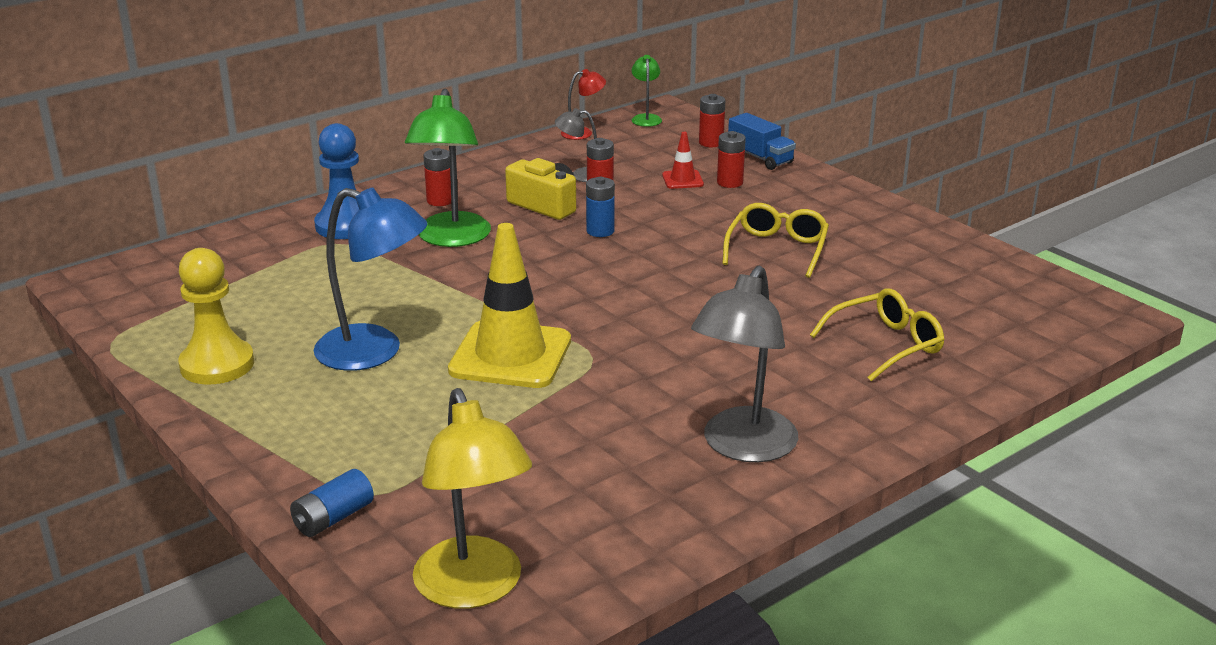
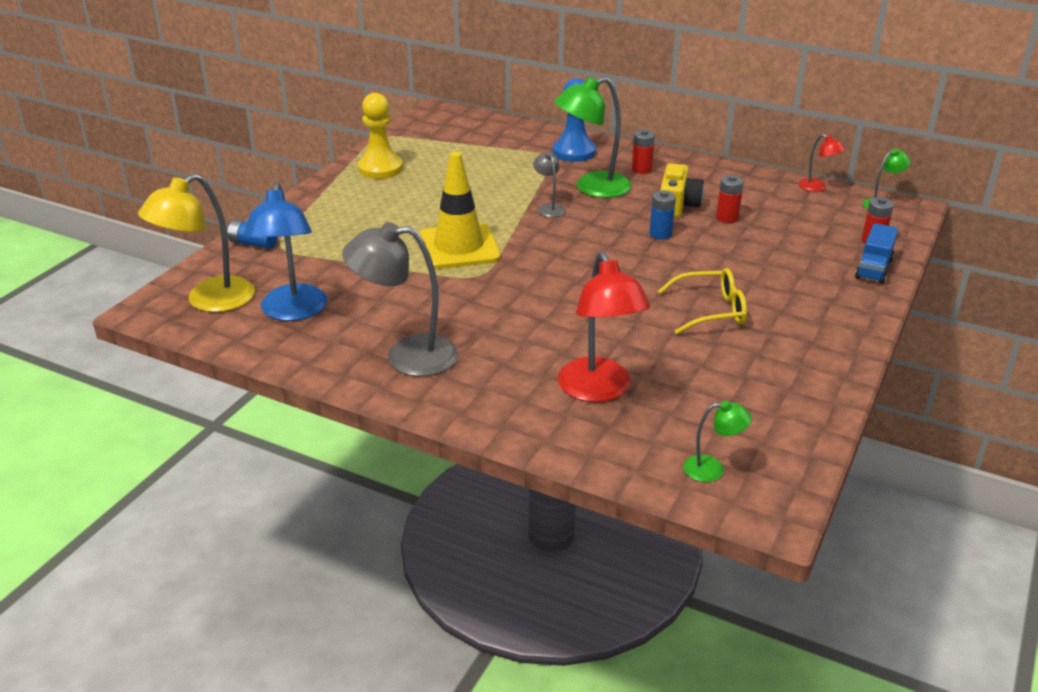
camera: 65 degrees right, 5 degrees up
blue lamp [313,188,428,371] -> blue lamp moved to [244,182,327,321]
grey lamp [555,108,597,182] -> grey lamp moved to [533,152,566,217]
red traffic cone [662,132,704,189] -> none
red battery [717,131,746,188] -> none
yellow glasses [810,288,945,381] -> red lamp [558,251,650,402]
none -> green lamp [683,401,752,482]

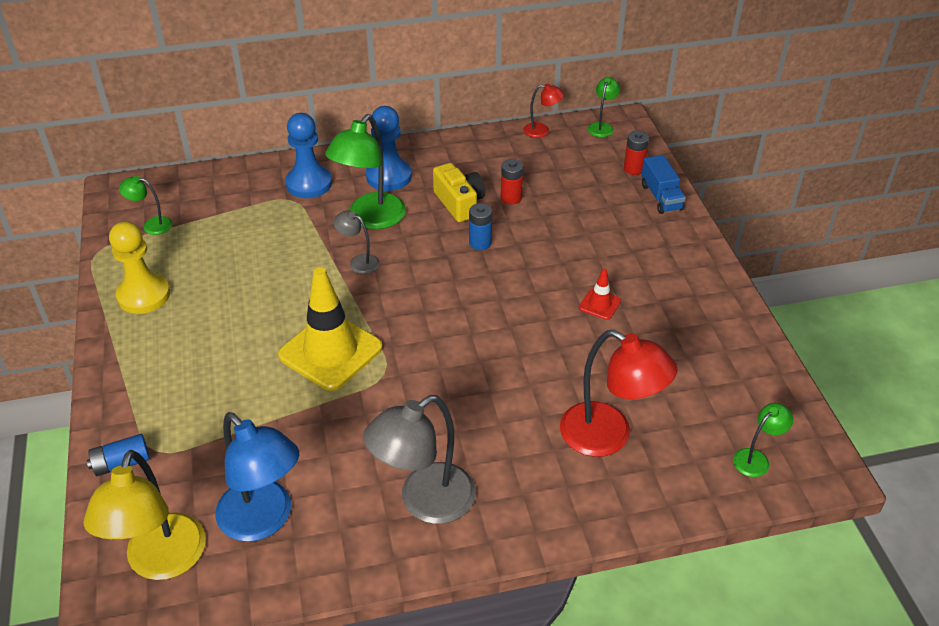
camera: 40 degrees left, 10 degrees up
red battery [632,129,655,174] -> blue pawn [366,106,412,191]
yellow glasses [658,268,747,334] -> red traffic cone [579,269,621,320]
none -> green lamp [119,176,173,235]

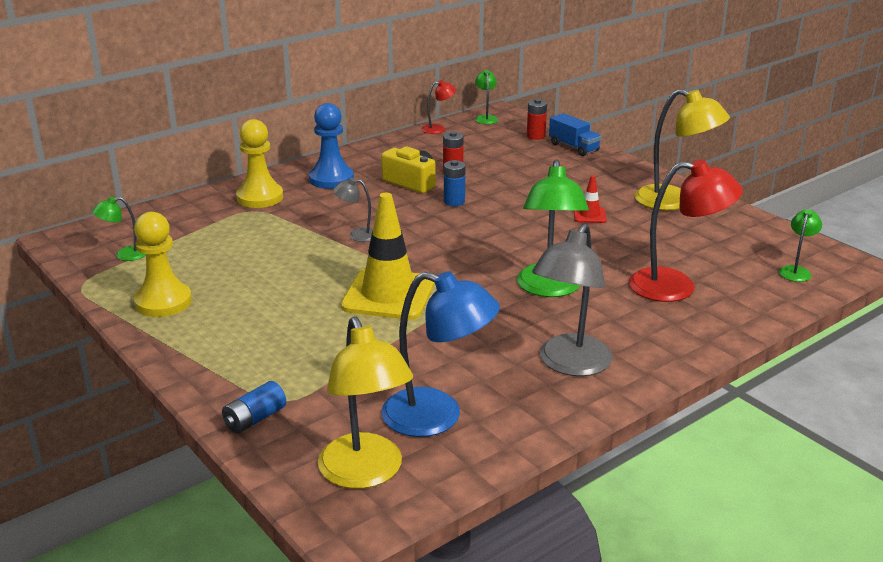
camera: 25 degrees left, 15 degrees down
blue pawn [285,113,332,198] -> yellow pawn [236,119,283,208]
green lamp [325,114,406,229] -> green lamp moved to [517,159,589,297]
none -> yellow lamp [635,89,730,210]

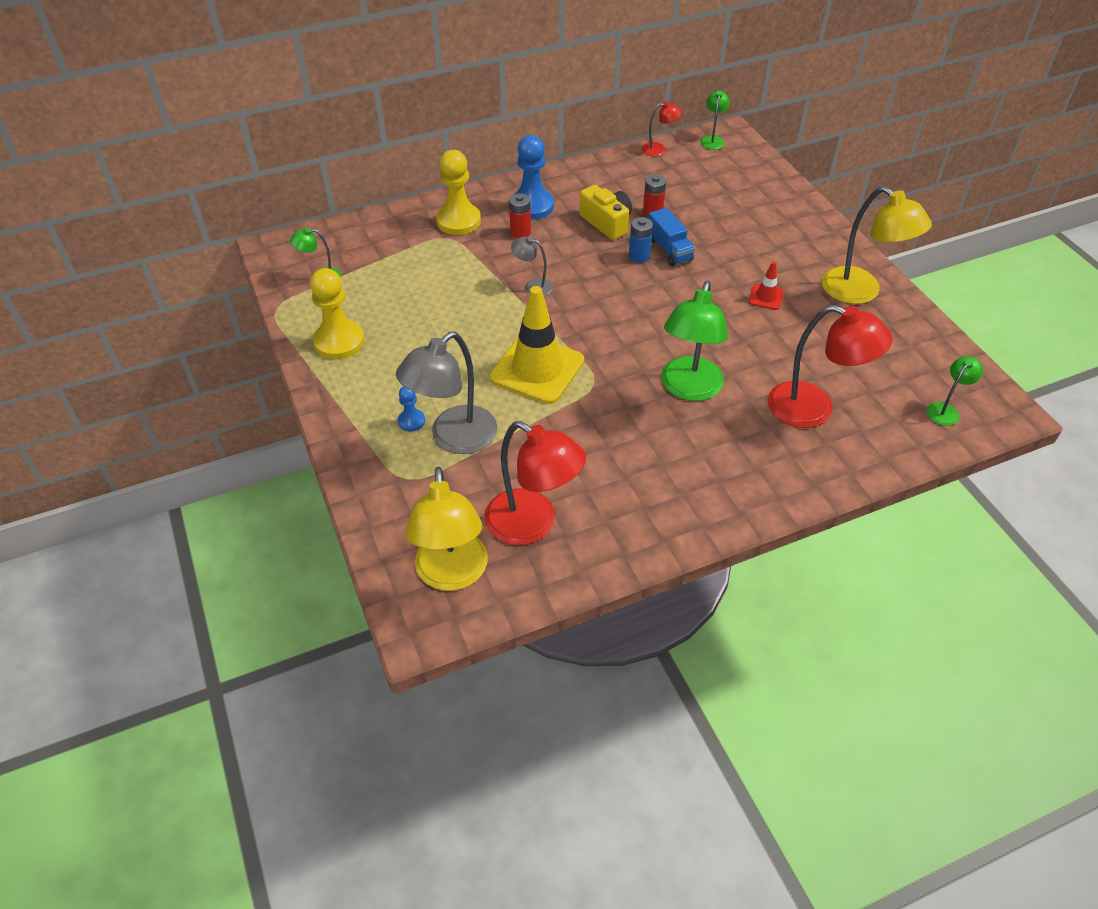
camera: 15 degrees right, 20 degrees up
blue battery [222,381,286,434] -> none
blue lamp [382,271,500,437] -> red lamp [485,421,586,545]
red battery [527,99,547,140] -> red battery moved to [509,194,531,238]
grey lamp [532,224,613,376] -> grey lamp moved to [396,332,497,454]
blue truck [549,113,601,156] -> blue truck moved to [648,208,695,266]
none -> blue pawn [398,386,425,432]

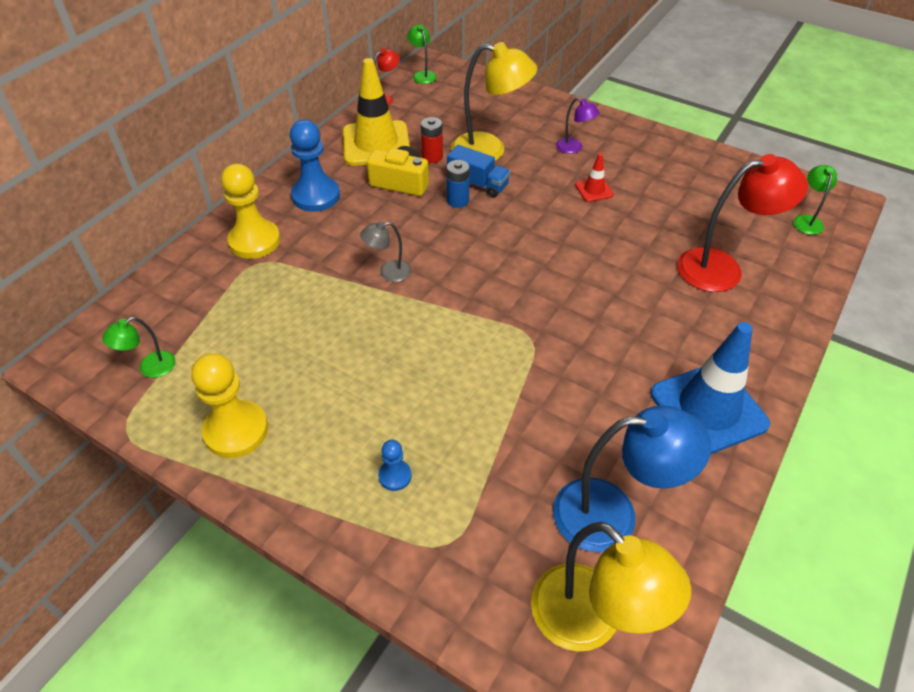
camera: 35 degrees left, 0 degrees up
grey lamp [396,332,497,454] -> none
red lamp [485,421,586,545] -> blue lamp [553,405,711,553]
yellow traffic cone [490,286,584,404] -> yellow traffic cone moved to [343,58,410,166]
red battery [509,194,531,238] -> none
green lamp [661,281,728,401] -> none
yellow lamp [822,186,932,304] -> yellow lamp moved to [451,42,537,161]
none -> purple lamp [556,97,600,154]
none -> blue traffic cone [651,322,770,454]

